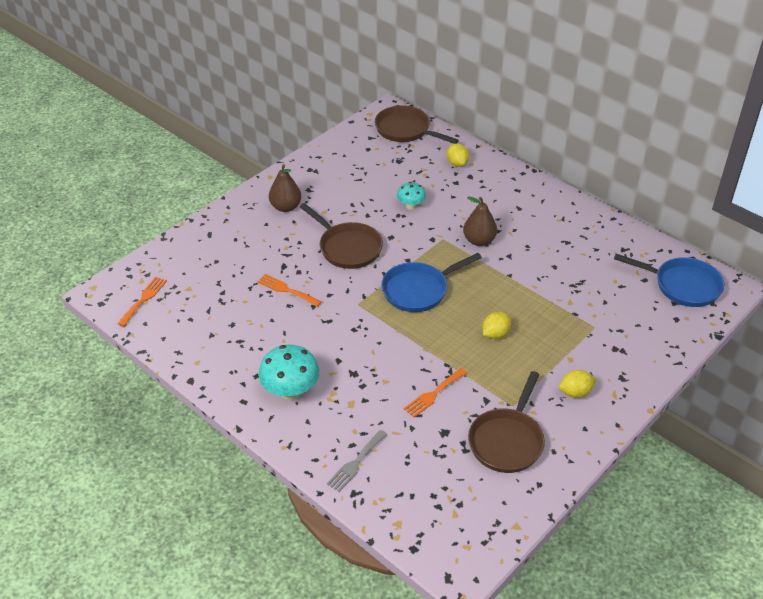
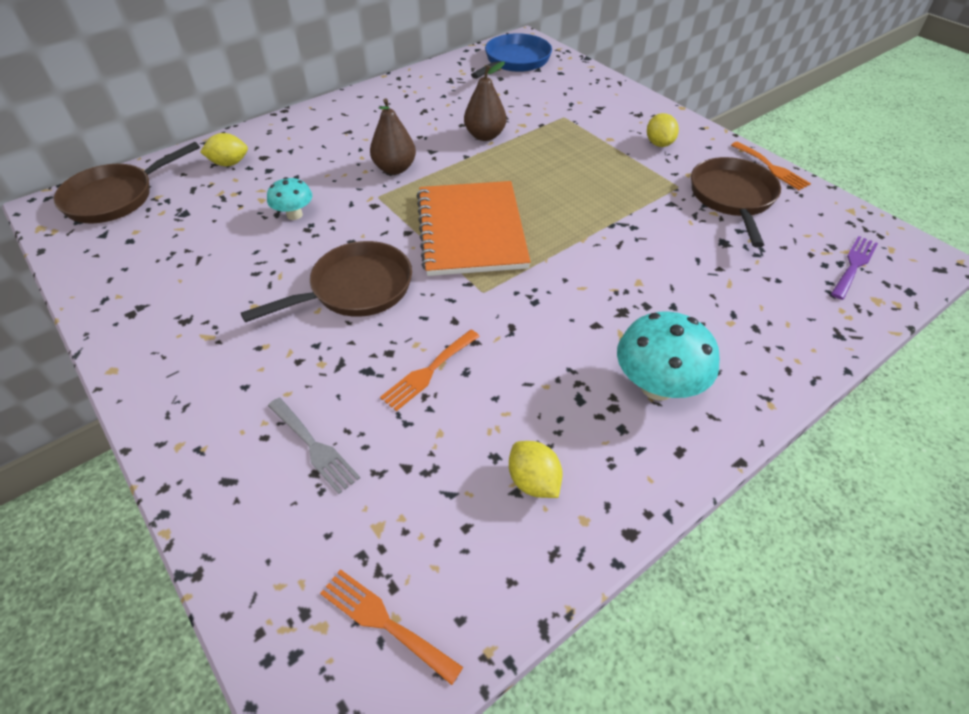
camera: 80 degrees left, 5 degrees up
brown pear [269,164,302,212] -> brown pear moved to [464,61,507,141]
grey fork [327,430,387,492] -> grey fork moved to [268,398,360,494]
blue pan [381,253,482,312] -> orange notebook [417,181,531,276]
orange fork [404,368,467,418] -> orange fork moved to [731,142,811,190]
brown pan [468,371,545,473] -> brown pan turned 120 degrees counterclockwise [691,157,781,248]
yellow lemon [482,312,511,339] -> yellow lemon moved to [509,441,563,498]
none -> purple fork [831,236,878,300]

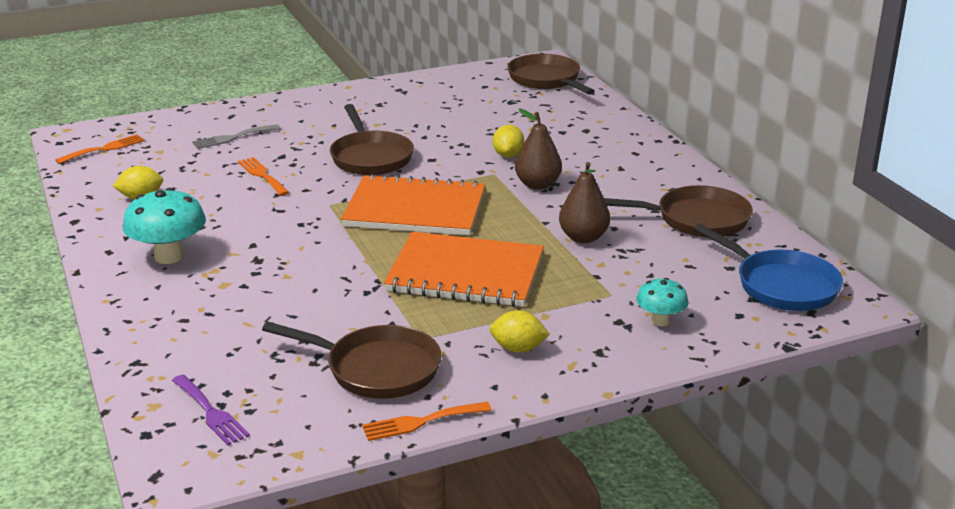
camera: 105 degrees right, 20 degrees down
yellow lemon [200,133,248,166] -> yellow lemon moved to [493,125,524,158]
turquoise mushroom [267,177,312,220] -> turquoise mushroom moved to [636,278,688,326]
none -> orange notebook [384,232,544,307]
none -> brown pan [604,185,753,237]

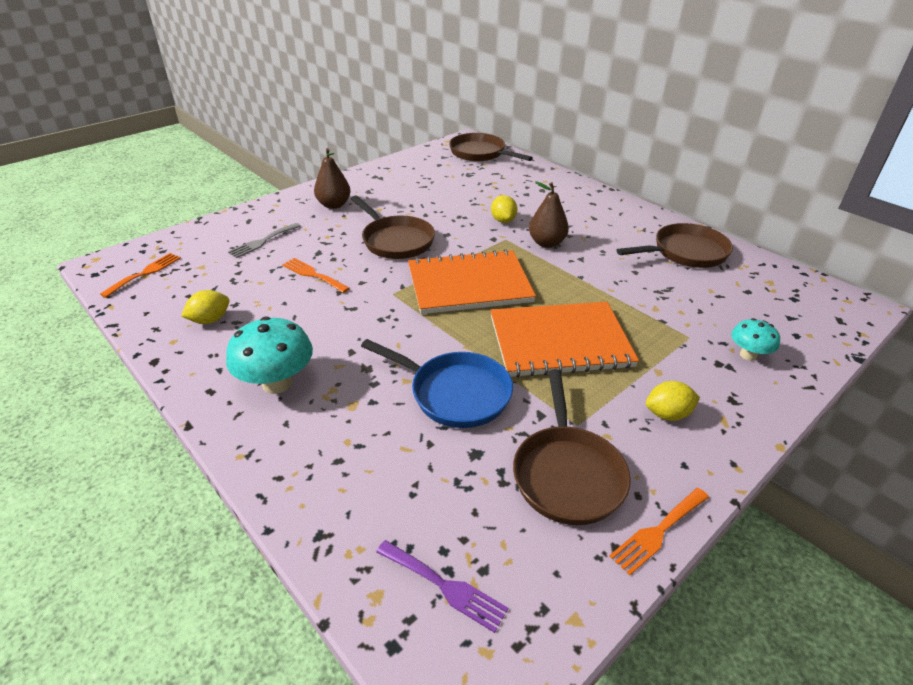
camera: 20 degrees left, 10 degrees up
brown pan [262,322,442,399] -> brown pan turned 90 degrees clockwise [513,370,631,525]
brown pear [559,162,610,243] -> brown pear moved to [314,148,351,209]
blue pan [694,224,843,311] -> blue pan moved to [361,339,513,428]

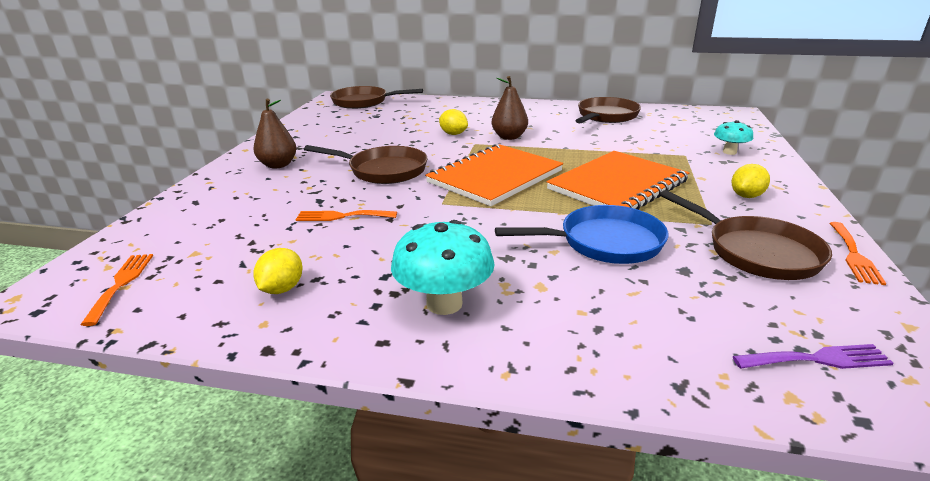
camera: 35 degrees left, 10 degrees down
grey fork [228,223,301,258] -> none

